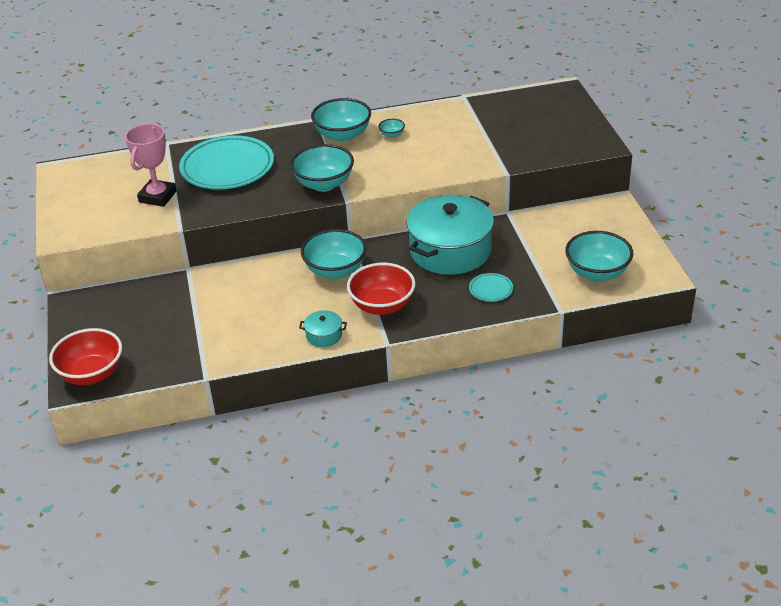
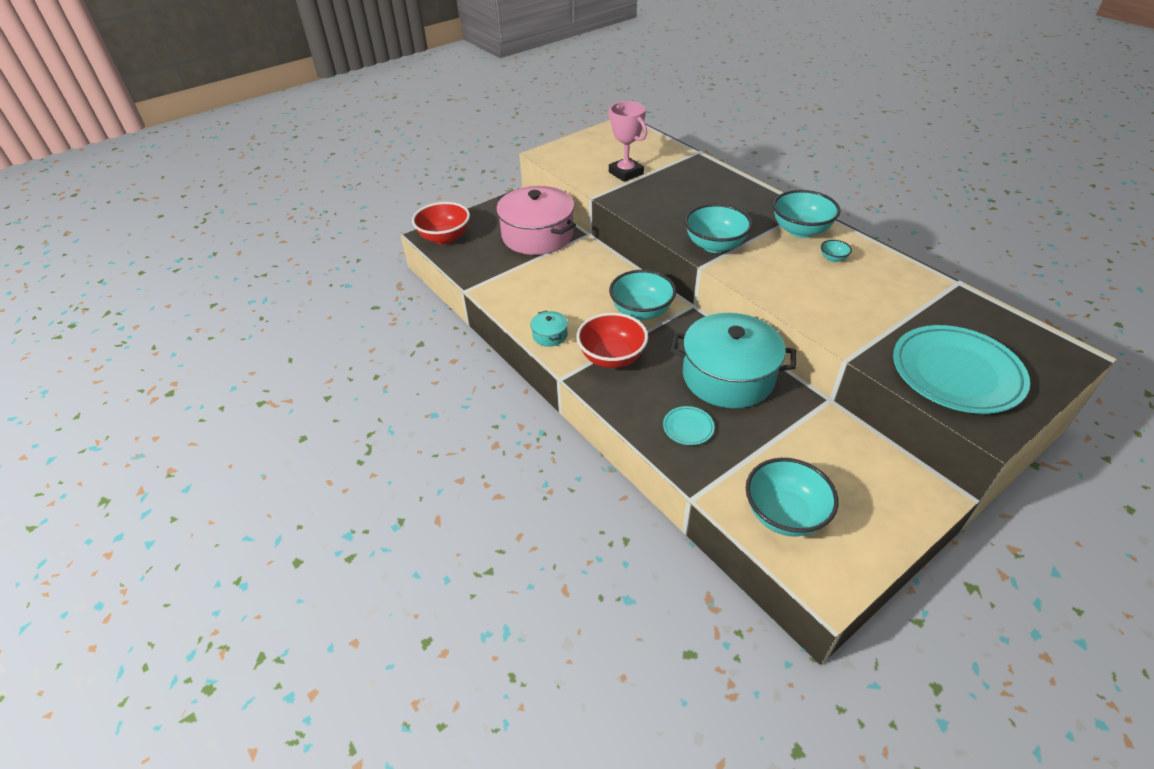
camera: 65 degrees right, 5 degrees up
pink trophy [125,124,177,207] -> pink trophy turned 60 degrees clockwise [608,101,647,182]
turquoise plate [179,135,274,189] -> turquoise plate moved to [893,325,1030,414]
none -> pink pot [496,186,576,255]

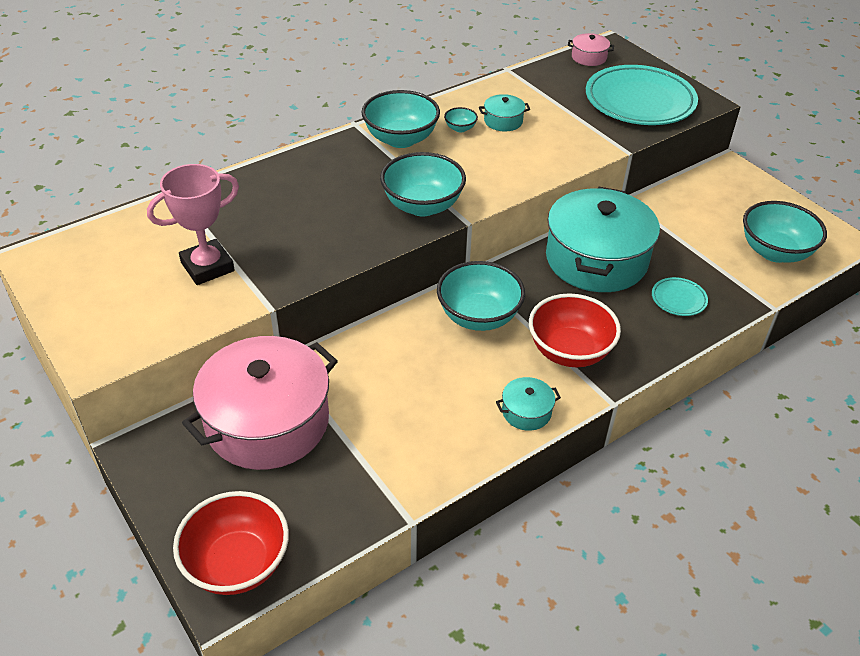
camera: 90 degrees left, 0 degrees up
none -> turquoise pot [479,94,530,131]
none -> pink pot [568,33,614,66]

